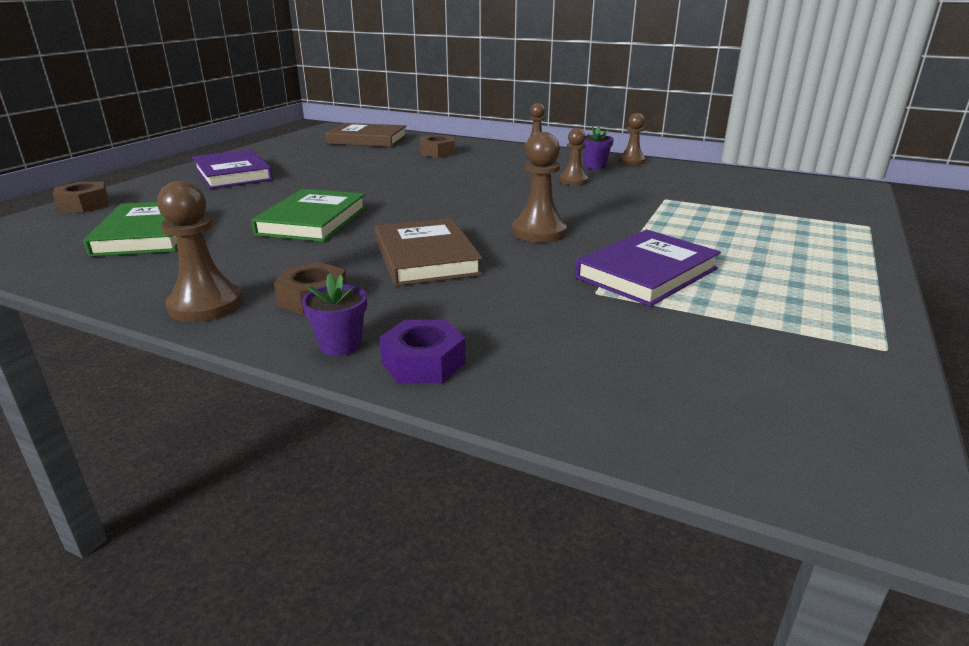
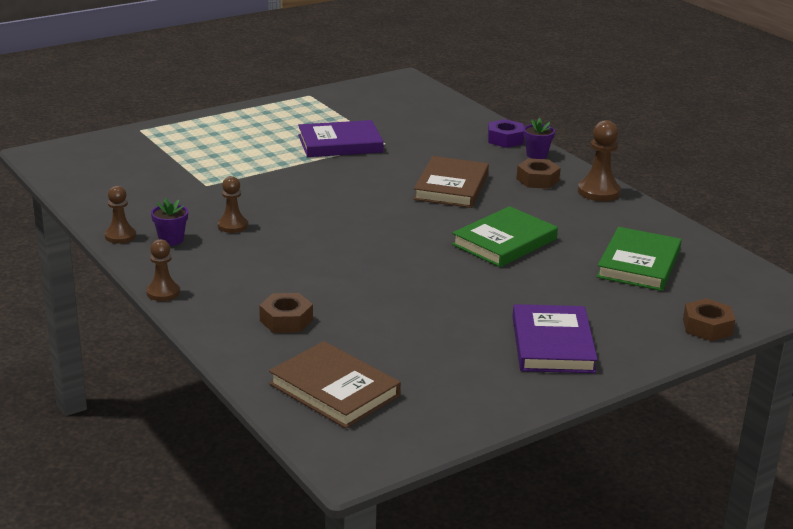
camera: 150 degrees left, 0 degrees up
brown pawn [512,132,567,243] -> none

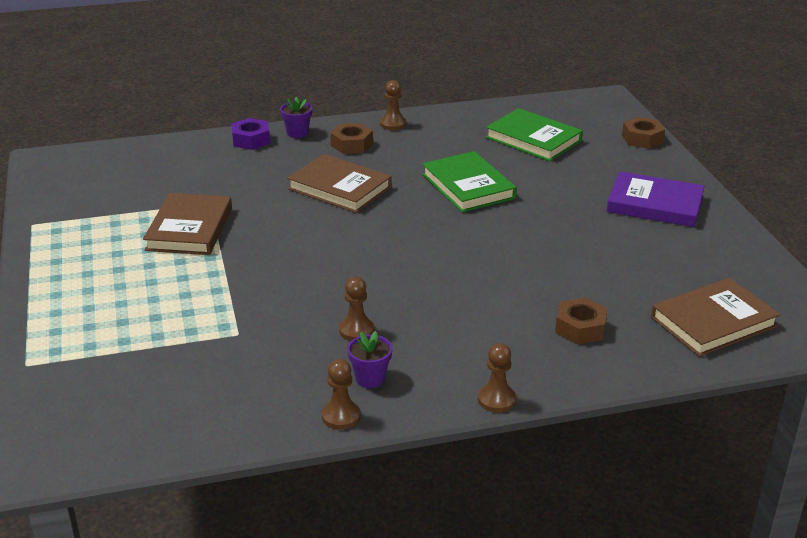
camera: 70 degrees left, 5 degrees up
purple book [298,120,384,157] -> brown book [143,193,232,255]
brown pawn [578,120,621,201] -> brown pawn [380,80,406,130], size x0.66

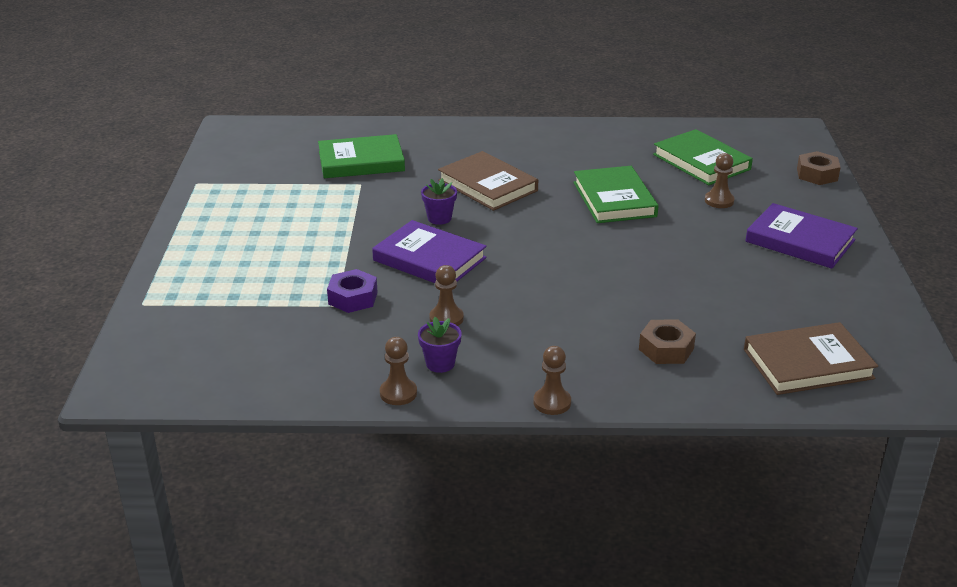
camera: 15 degrees right, 0 degrees up
brown book [143,193,232,255] -> none
purple nut [232,118,270,150] -> purple nut moved to [327,269,377,313]
purple flower pot [280,97,312,138] -> purple flower pot moved to [421,178,457,225]
brown nut [330,123,373,154] -> none
brown pawn [380,80,406,130] -> brown pawn moved to [705,153,735,208]
none -> green book [318,134,405,178]
none -> purple book [372,220,487,283]

